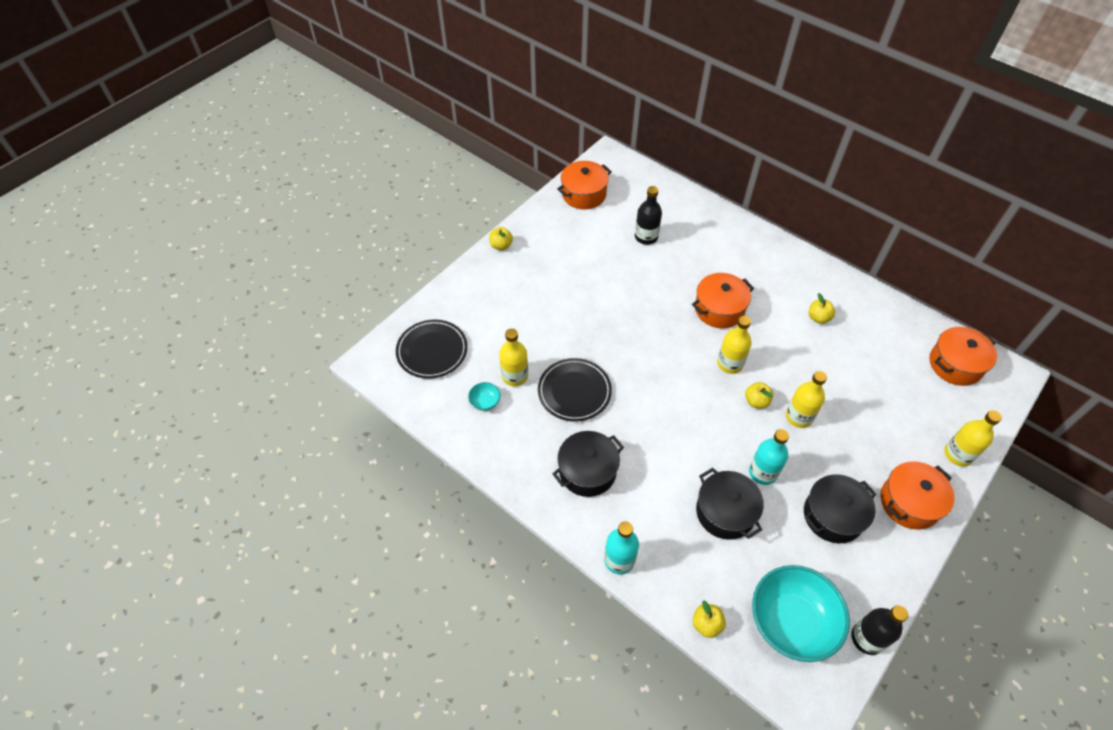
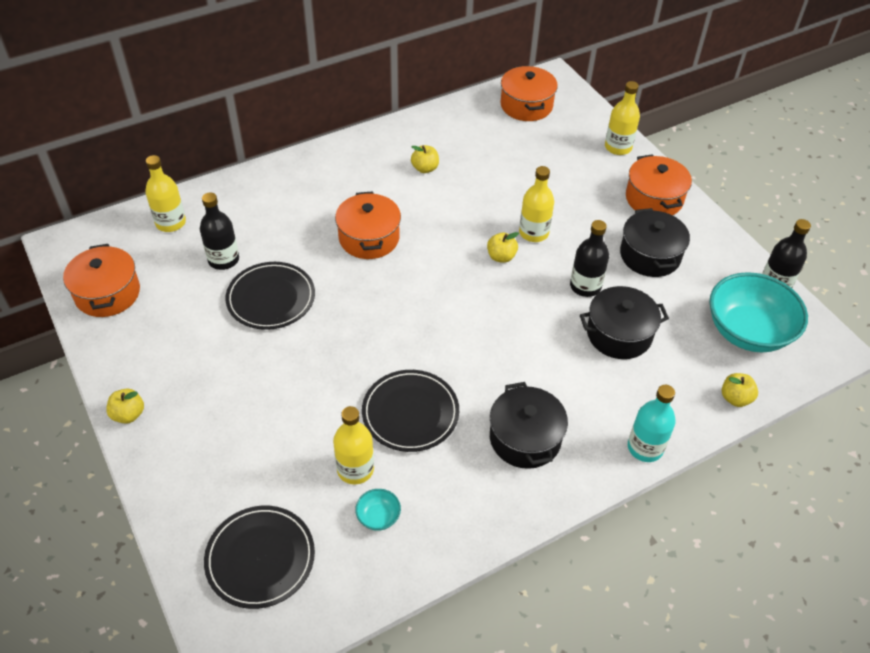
camera: 70 degrees left, 5 degrees down
yellow bottle [717,316,752,374] -> yellow bottle moved to [145,155,186,232]
turquoise bottle [749,429,789,485] -> black bottle [570,220,609,297]
none -> black plate [225,262,315,330]

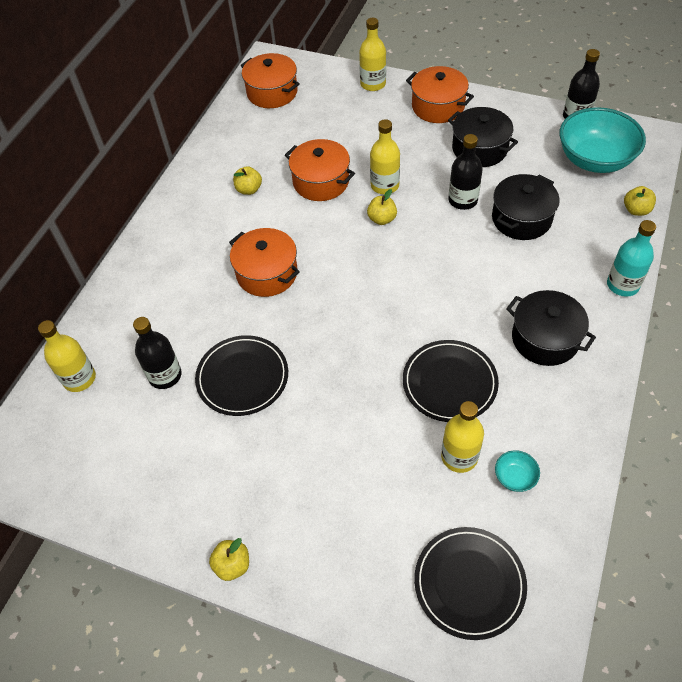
camera: 35 degrees left, 5 degrees up
orange pot [63,244,140,317] -> orange pot moved to [285,139,355,201]

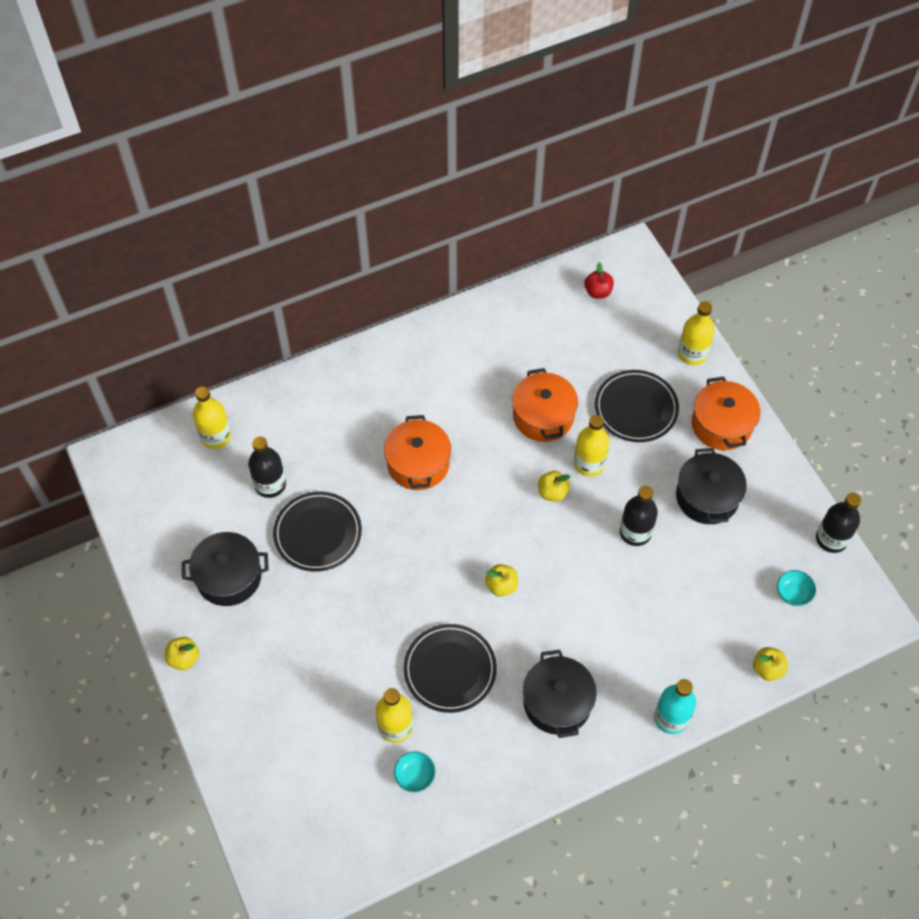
camera: 40 degrees right, 5 degrees up
yellow apple [233,166,262,195] -> yellow apple moved to [485,564,518,597]
orange pot [241,53,300,108] -> red apple [584,262,614,298]
black plate [414,527,527,640] -> black plate moved to [595,370,679,442]
black pot [492,174,560,240] -> black pot moved to [182,532,269,606]
turquoise bowl [560,107,646,173] -> turquoise bowl [777,570,816,606], size x0.41

